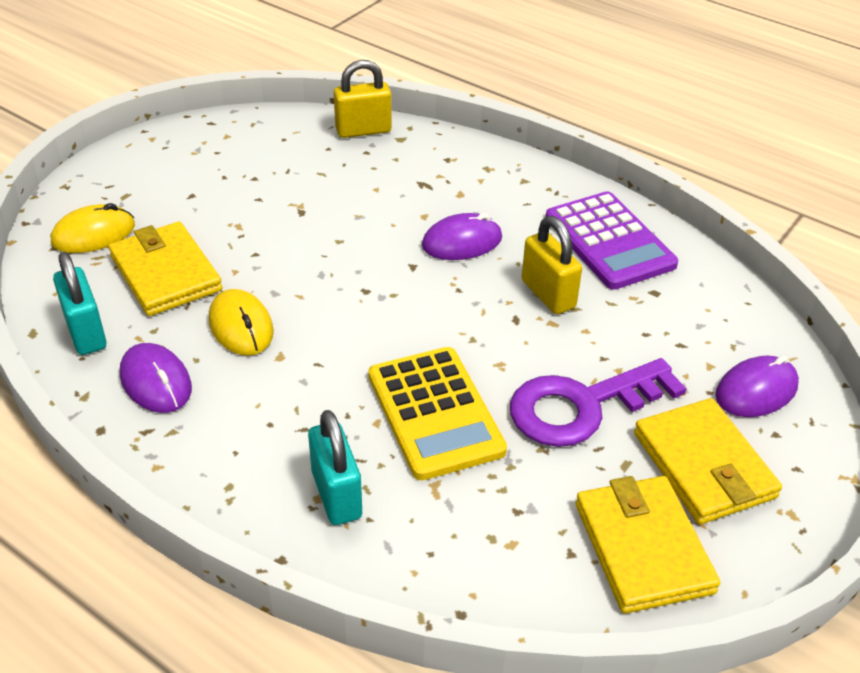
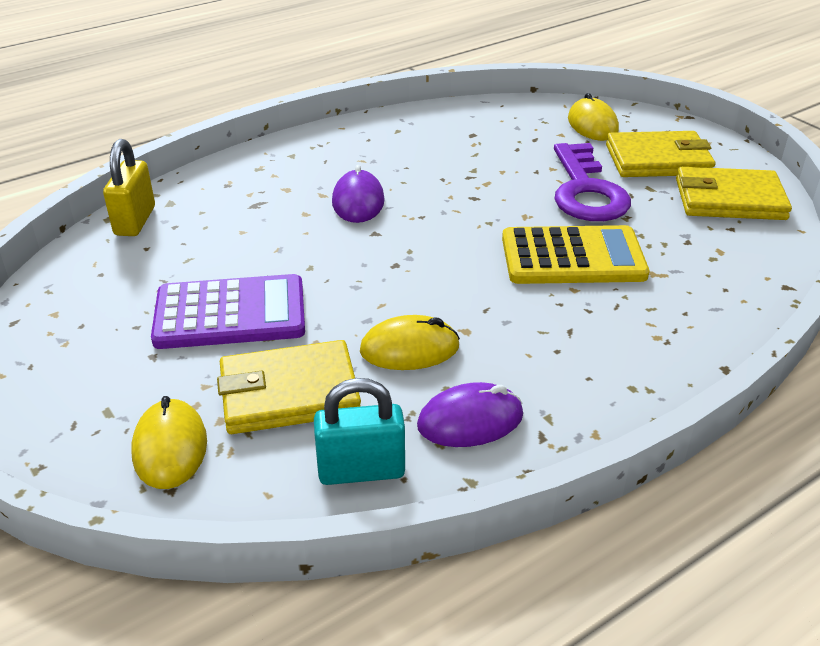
camera: 70 degrees left, 5 degrees down
turquoise padlock [308,410,362,525] -> none
yellow padlock [522,216,582,314] -> none
purple calculator [546,191,678,290] -> purple calculator moved to [151,274,305,349]
purple mouse [715,356,799,417] -> yellow mouse [568,93,619,141]

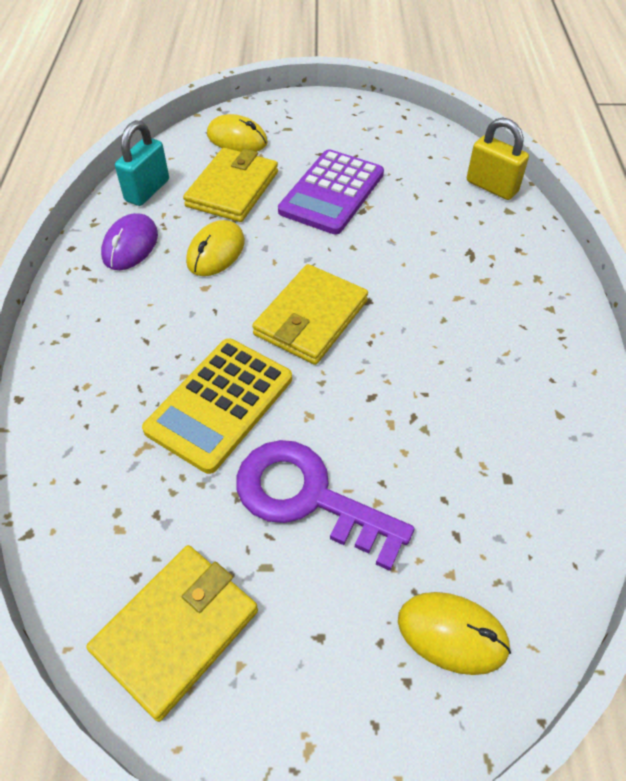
camera: 125 degrees right, 15 degrees up
purple mouse [332,165,385,223] -> none
yellow wallet [606,131,716,177] -> yellow wallet moved to [252,264,368,365]

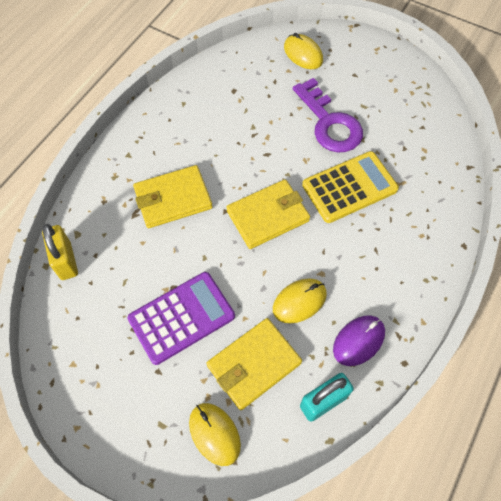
camera: 150 degrees left, 10 degrees up
yellow wallet [86,545,258,722] -> yellow wallet moved to [133,165,213,228]

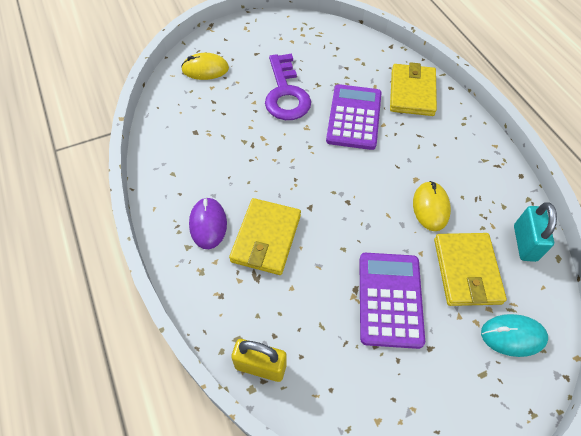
camera: 55 degrees left, 5 degrees down
yellow mouse [189,403,241,466] -> turquoise mouse [481,314,548,357]
yellow wallet [226,179,310,249] -> yellow wallet moved to [390,62,437,116]
purple key [293,78,363,152] -> purple key turned 75 degrees clockwise [265,54,311,120]
yellow calculator [302,151,399,223] -> purple calculator [326,84,382,150]
purple mouse [333,315,385,366] -> purple mouse moved to [189,197,227,249]

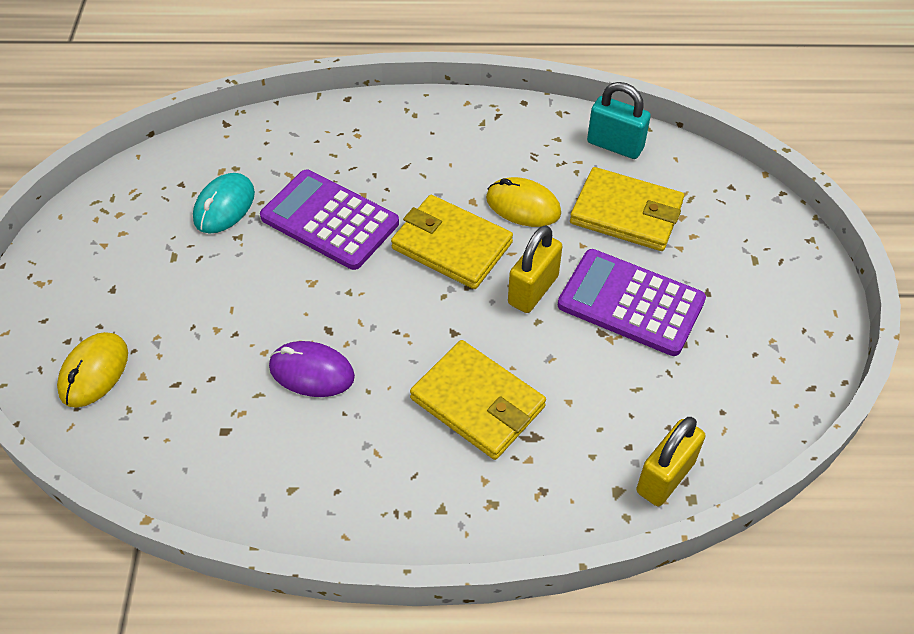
camera: 65 degrees left, 5 degrees down
purple mouse [189,197,227,249] -> purple mouse moved to [269,341,355,397]
purple key [265,54,311,120] -> none
yellow wallet [390,62,437,116] -> yellow wallet moved to [391,195,513,289]
turquoise mouse [481,314,548,357] -> turquoise mouse moved to [193,173,255,233]
none -> yellow padlock [508,225,562,313]

